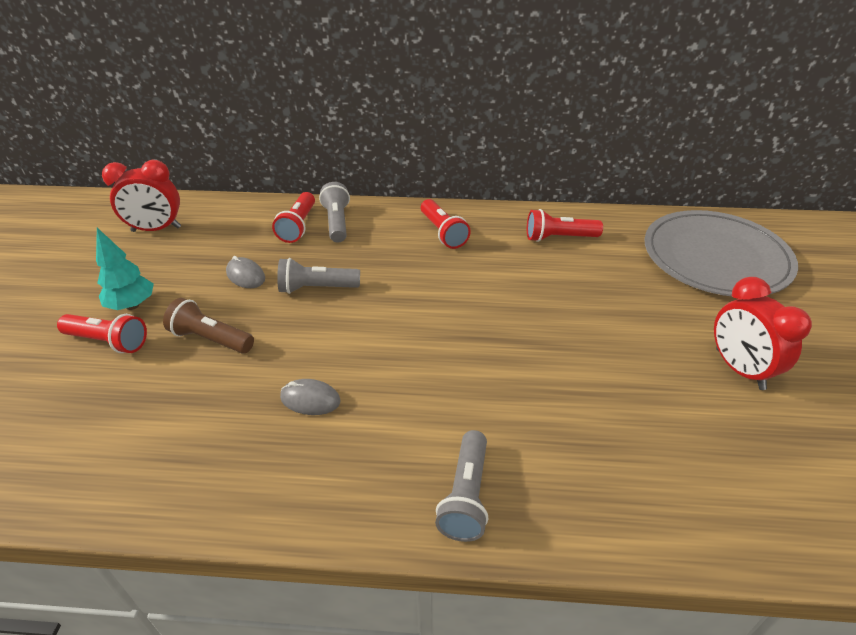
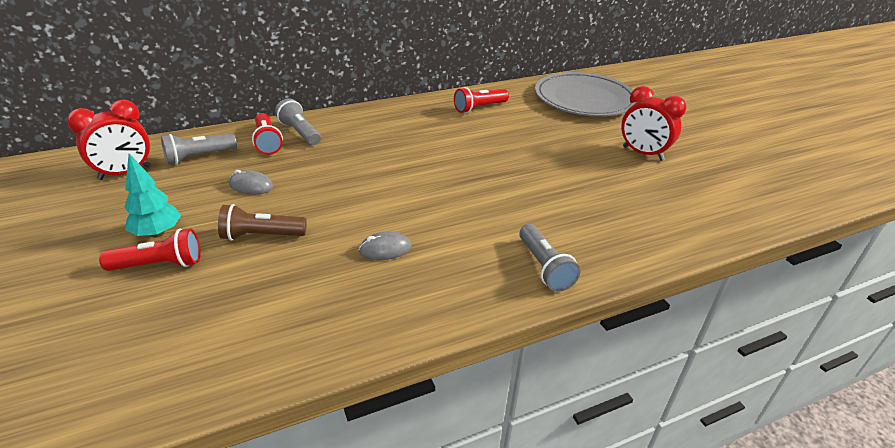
camera: 30 degrees left, 5 degrees down
grey flashlight [277,258,360,294] -> grey flashlight moved to [161,134,237,165]
red flashlight [421,199,471,249] -> none

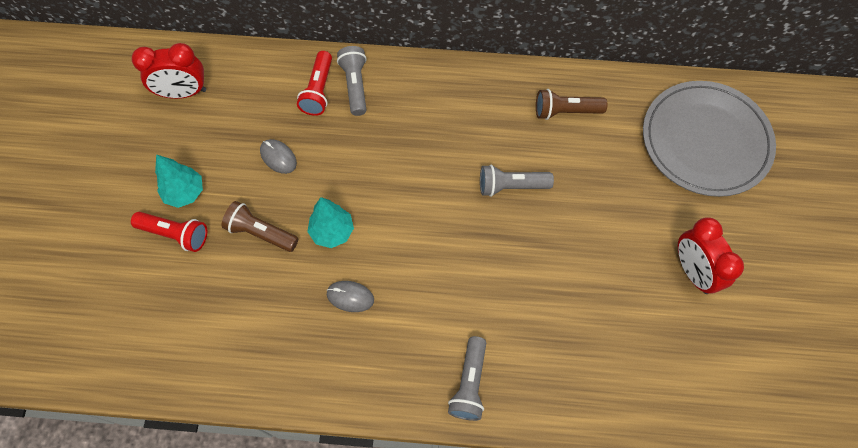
camera: 30 degrees right, 30 degrees up
grey flashlight [161,134,237,165] -> grey flashlight moved to [480,165,554,197]
red flashlight [454,87,509,113] -> brown flashlight [536,89,607,120]
none -> turquoise tree [307,197,354,248]

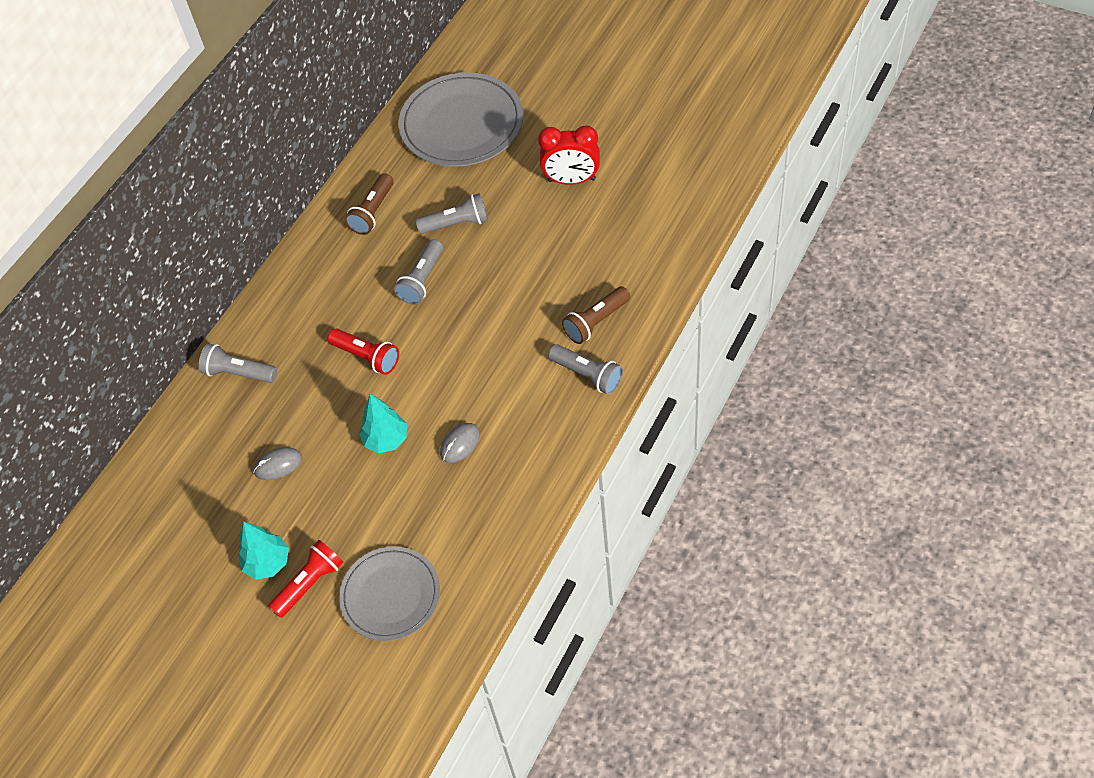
camera: 60 degrees left, 10 degrees down
red clock [132,43,206,99] -> none
brown flashlight [222,201,298,252] -> brown flashlight moved to [562,286,630,344]
red flashlight [297,51,332,116] -> red flashlight moved to [328,328,399,375]
none -> grey plate [339,546,440,641]
none -> grey flashlight [416,193,488,234]

